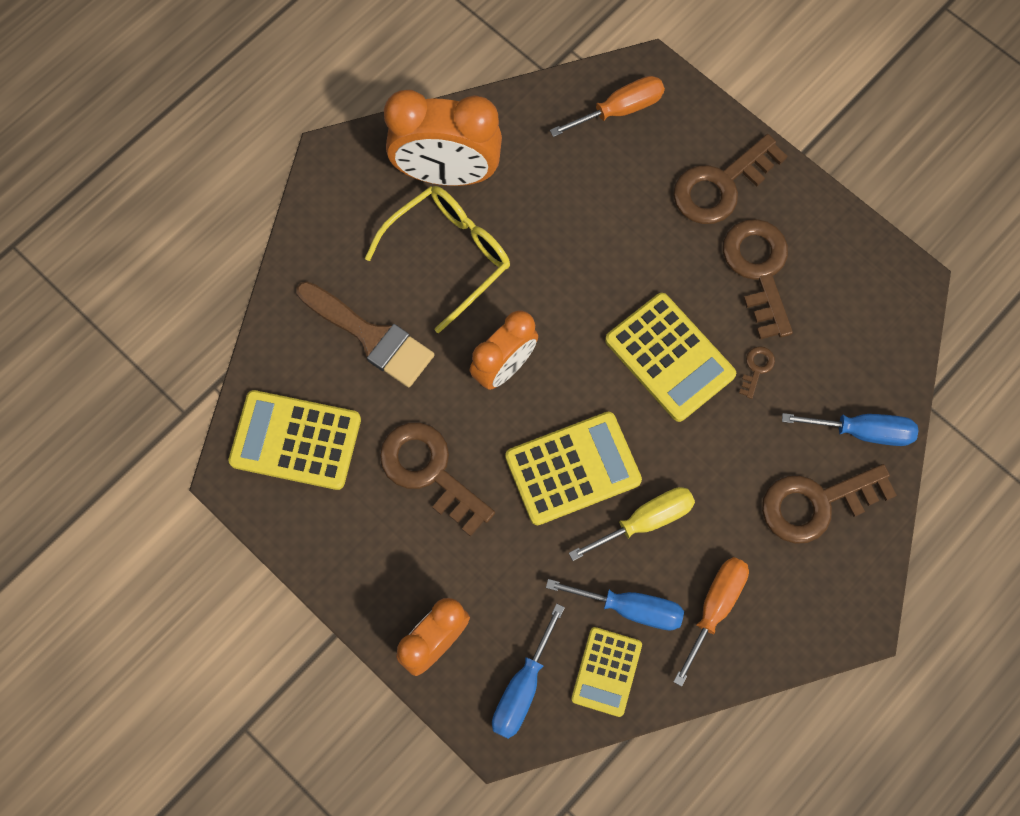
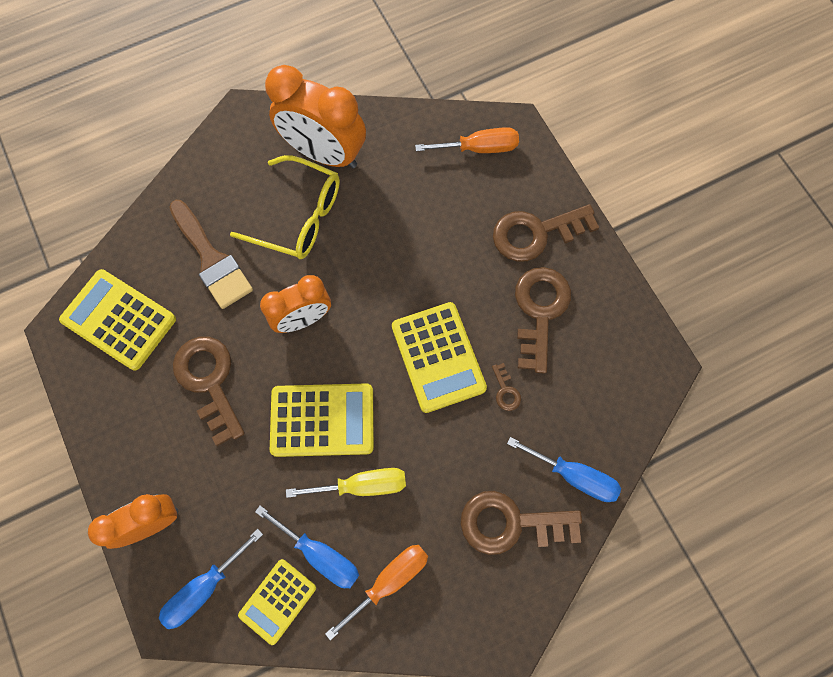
camera: 20 degrees right, 0 degrees up
yellow glasses [365,186,510,333] -> yellow glasses turned 45 degrees clockwise [230,155,340,259]
brown key [739,346,775,399] -> brown key turned 120 degrees clockwise [492,363,521,411]

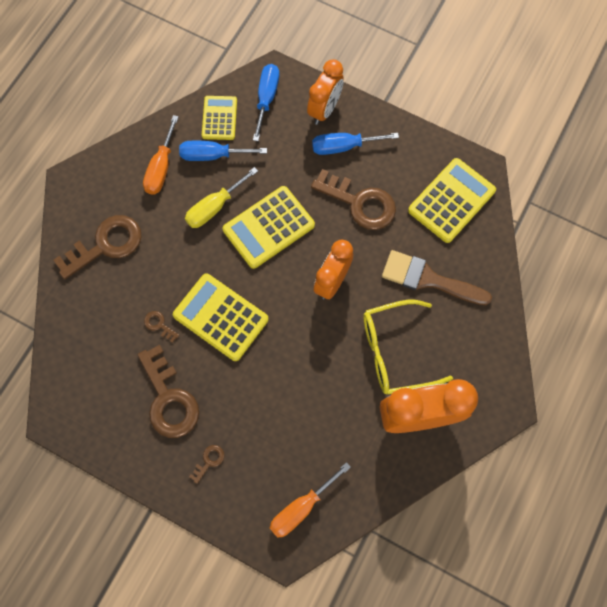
camera: 145 degrees right, 0 degrees up
yellow calculator [59,269,176,371] -> yellow calculator turned 45 degrees counterclockwise [408,158,496,243]
brown key [493,204,599,262] -> brown key [189,445,224,484], size x0.43
blue screwdriver [507,437,621,502] -> blue screwdriver moved to [312,133,399,155]

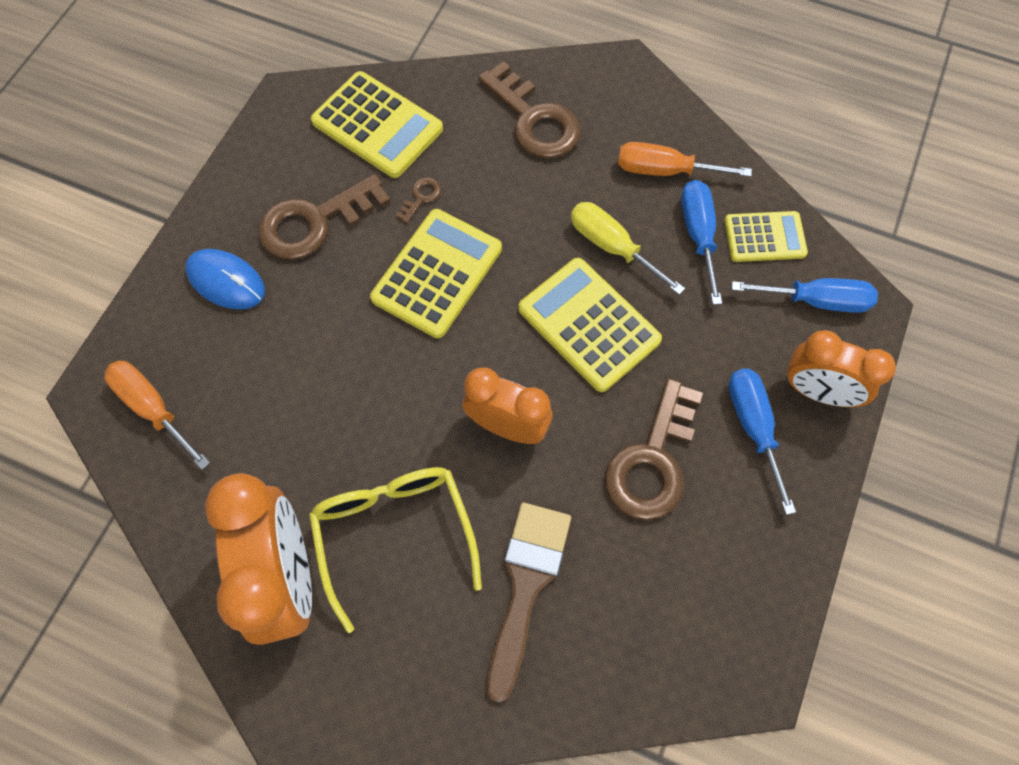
camera: 85 degrees right, 5 degrees down
brown key [189,445,224,484] -> blue mouse [185,249,265,310]
yellow calculator [408,158,496,243] -> yellow calculator moved to [311,71,443,178]

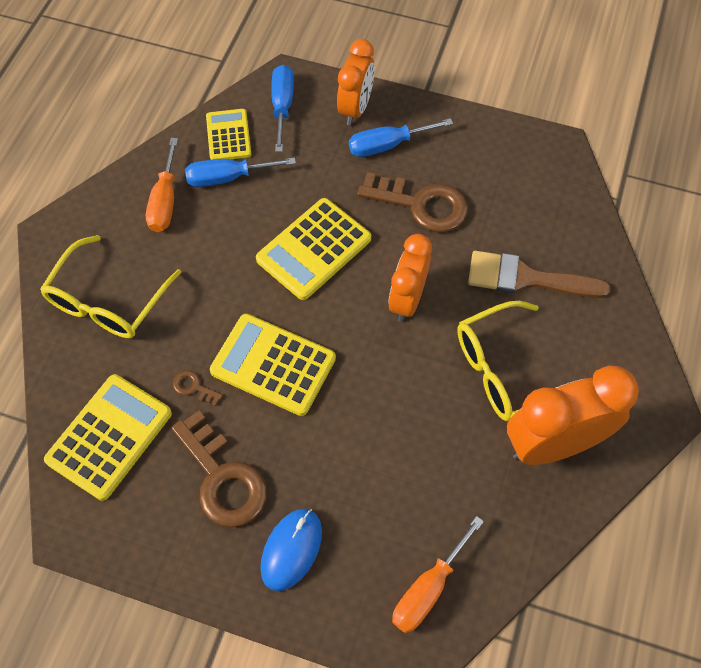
camera: 95 degrees left, 5 degrees down
brown key [478,61,581,158] -> yellow glasses [40,235,181,338]
yellow screwdriver [571,202,685,295] -> none

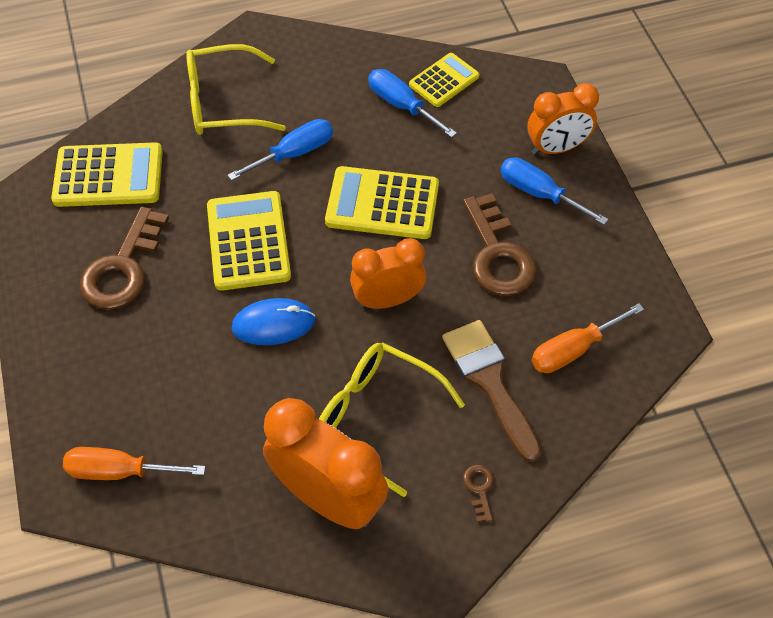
camera: 55 degrees right, 5 degrees down
orange screwdriver [146,138,178,232] -> orange screwdriver moved to [531,303,644,373]
brown key [173,370,223,406] -> brown key moved to [463,465,494,522]
blue mouse [260,509,322,591] -> blue mouse moved to [232,298,315,345]
blue screwdriver [271,65,294,152] -> blue screwdriver moved to [228,119,333,181]

